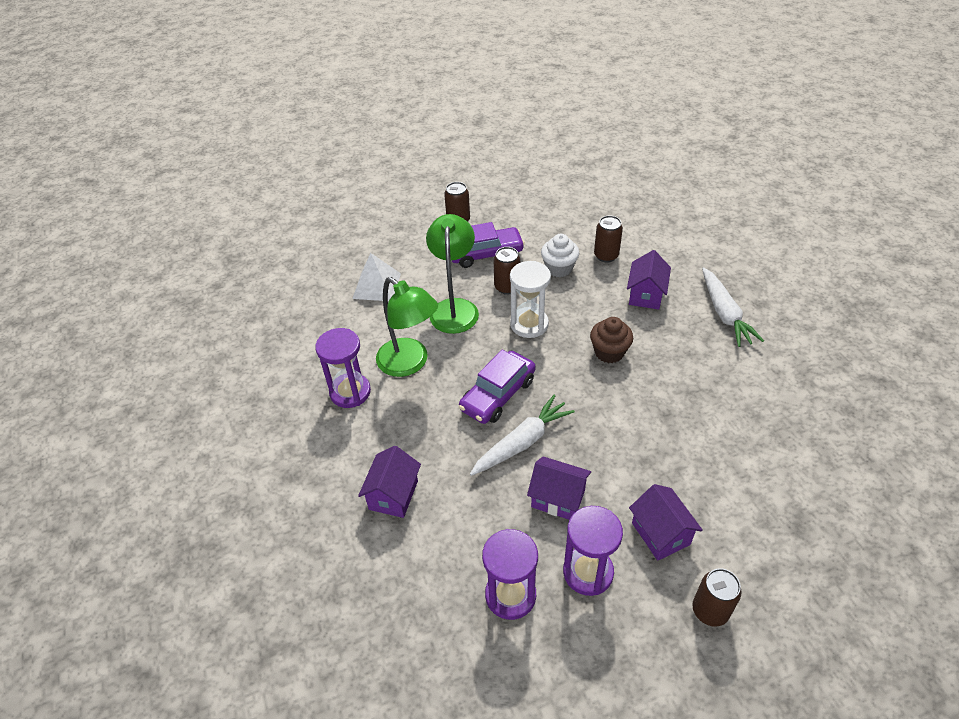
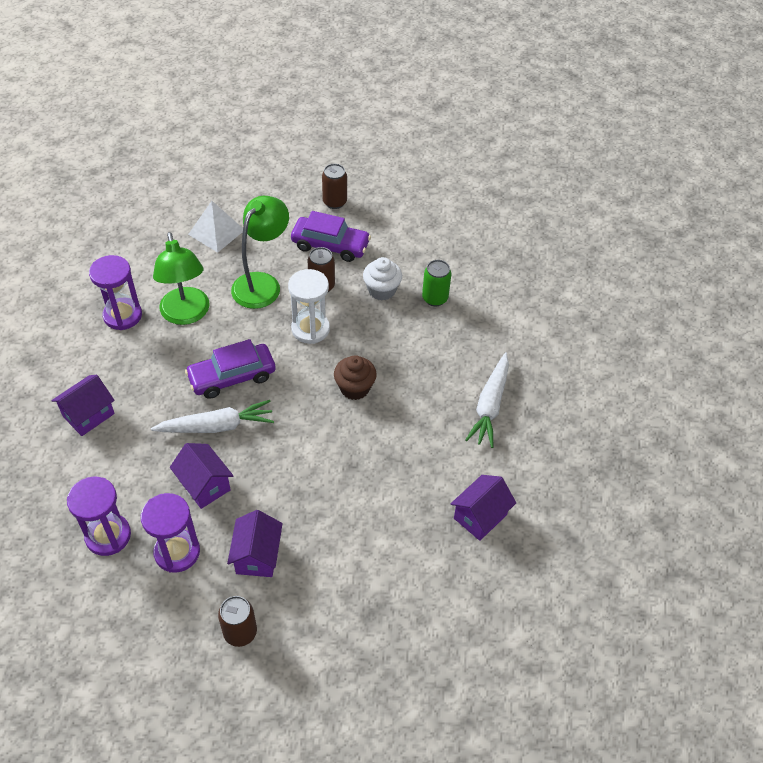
camera: 25 degrees right, 5 degrees up
brown can [594,215,623,263] -> green can [422,260,451,306]
purple house [627,250,671,309] -> purple house moved to [451,475,516,541]

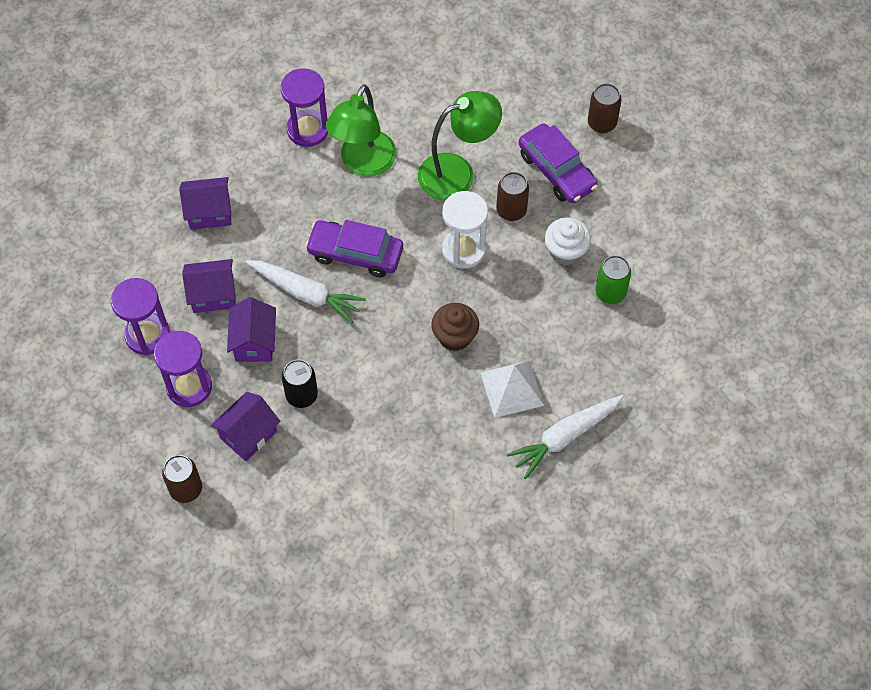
camera: 40 degrees right, 10 degrees up
white pyramid [188,201,243,253] -> white pyramid moved to [480,361,544,418]
purple house [451,475,516,541] -> purple house moved to [182,259,236,313]
none -> black can [282,359,318,408]

